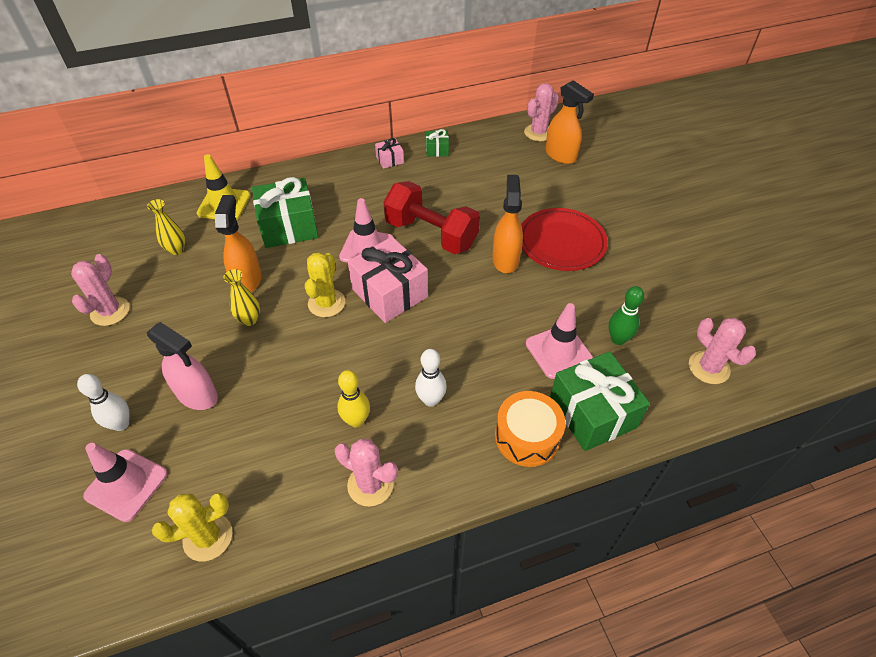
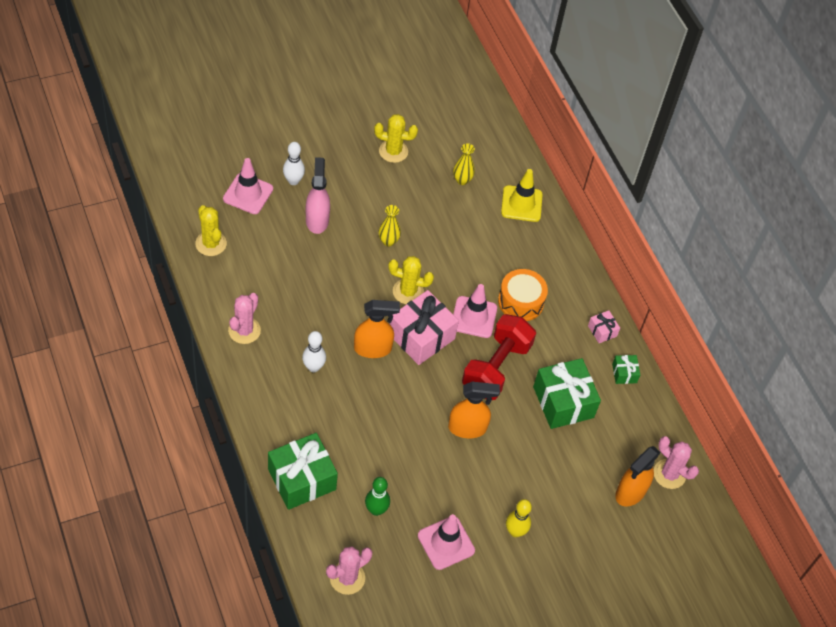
camera: 80 degrees right, 5 degrees up
pink cactus [71,254,130,326] -> yellow cactus [374,114,418,163]
pink spray bottle [147,322,218,410] -> pink spray bottle turned 150 degrees clockwise [306,157,330,234]
orange spray bottle [215,195,262,292] -> orange spray bottle moved to [354,300,400,358]
green gift [252,177,318,248] -> green gift moved to [533,358,601,429]
yellow bowling pin [338,370,370,427] -> yellow bowling pin moved to [506,499,532,537]
orange drum [495,391,566,467] -> orange drum moved to [498,269,548,321]
red plate [521,208,608,271] -> none
pink traffic cone [526,303,593,379] -> pink traffic cone moved to [418,514,475,570]

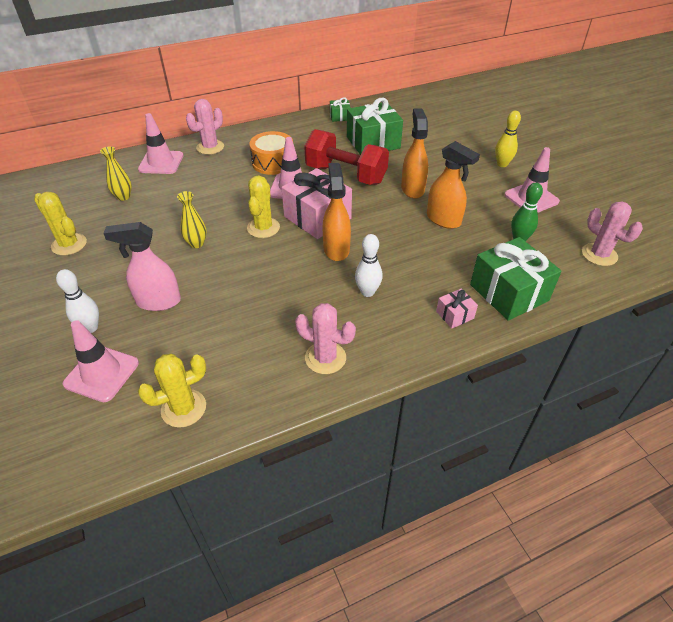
camera: 85 degrees left, 10 degrees down
yellow cactus [374,114,418,163] -> yellow cactus turned 60 degrees counterclockwise [34,192,87,256]
yellow traffic cone [501,169,543,222] -> pink traffic cone [138,113,184,174]
pink gift [588,310,620,343] -> pink gift moved to [436,288,478,329]
orange spray bottle [615,446,661,507] -> orange spray bottle moved to [427,141,480,229]
pink cactus [654,436,699,489] -> pink cactus moved to [186,99,224,155]

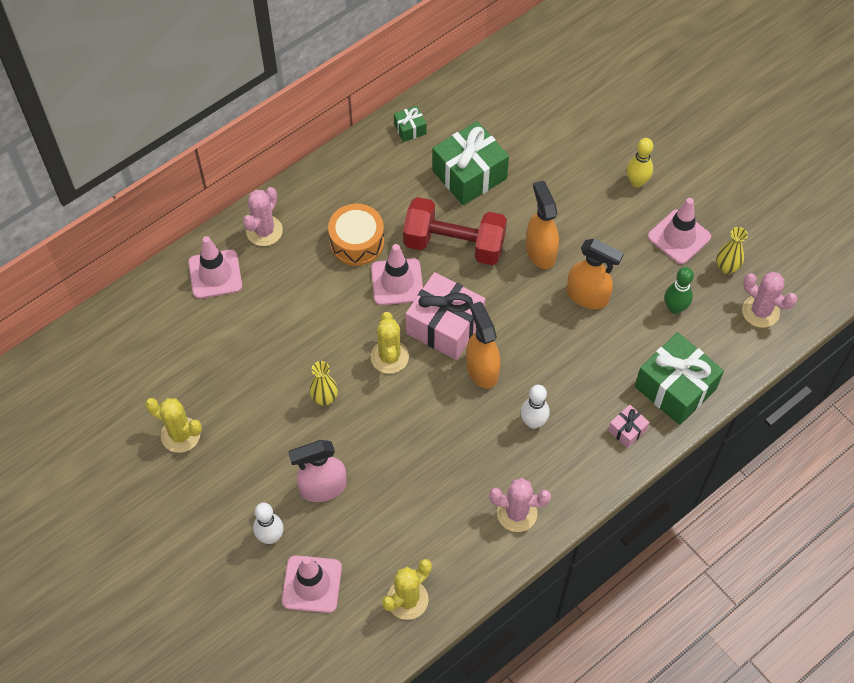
camera: 15 degrees left, 15 degrees up
yellow vase [100,146,132,201] -> yellow vase moved to [716,227,748,274]

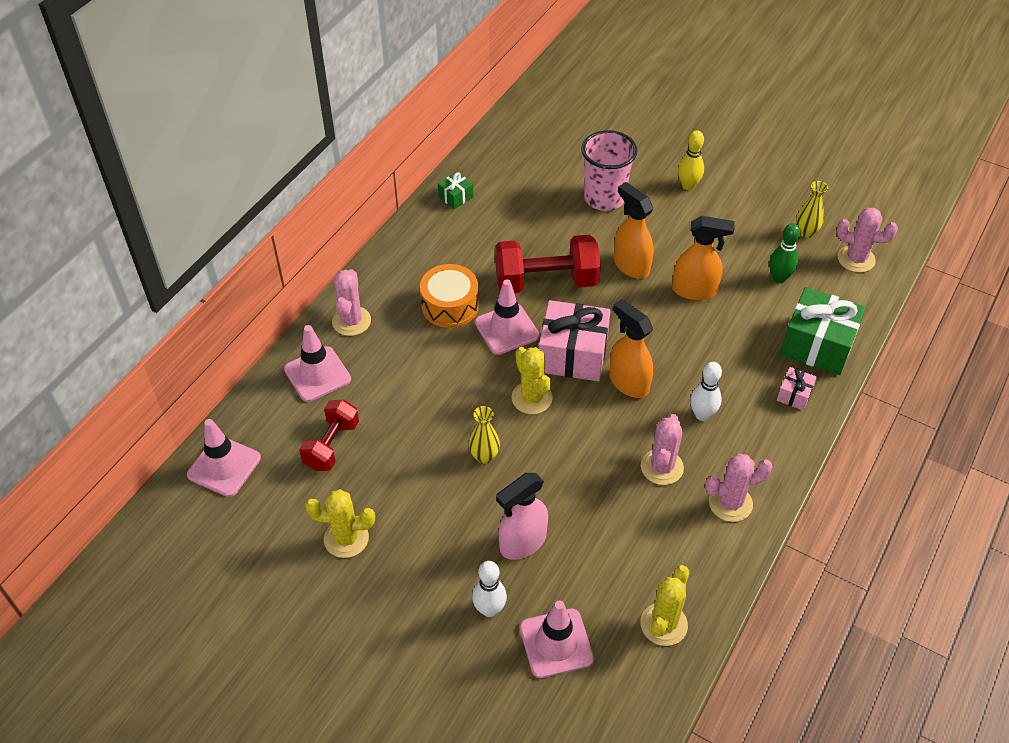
camera: 20 degrees left, 10 degrees down
green gift [432,121,509,205] -> none
pink traffic cone [648,198,711,264] -> pink traffic cone moved to [187,419,261,497]
none -> red dumbbell [299,400,359,471]
none -> pink cup [581,130,637,211]
none -> pink cactus [641,414,684,485]

